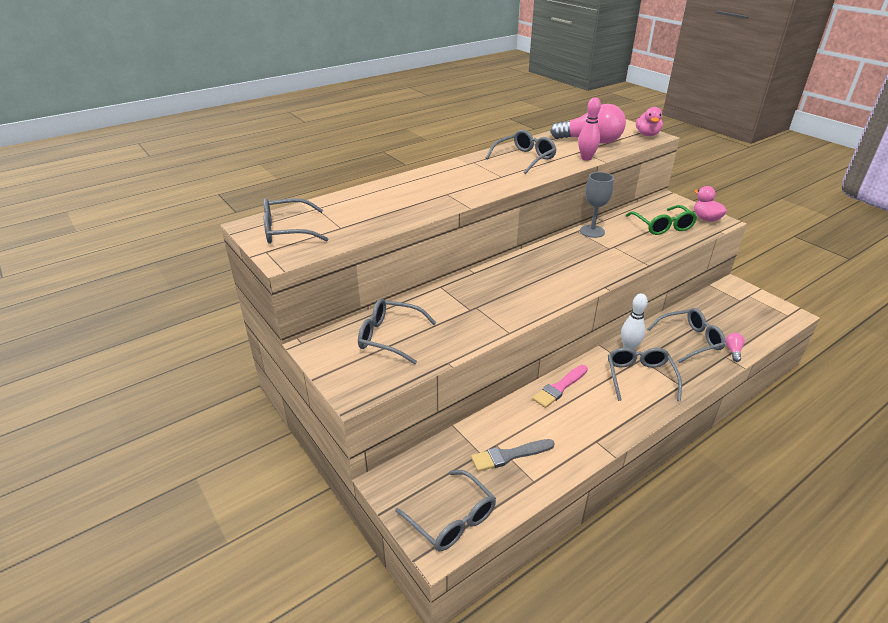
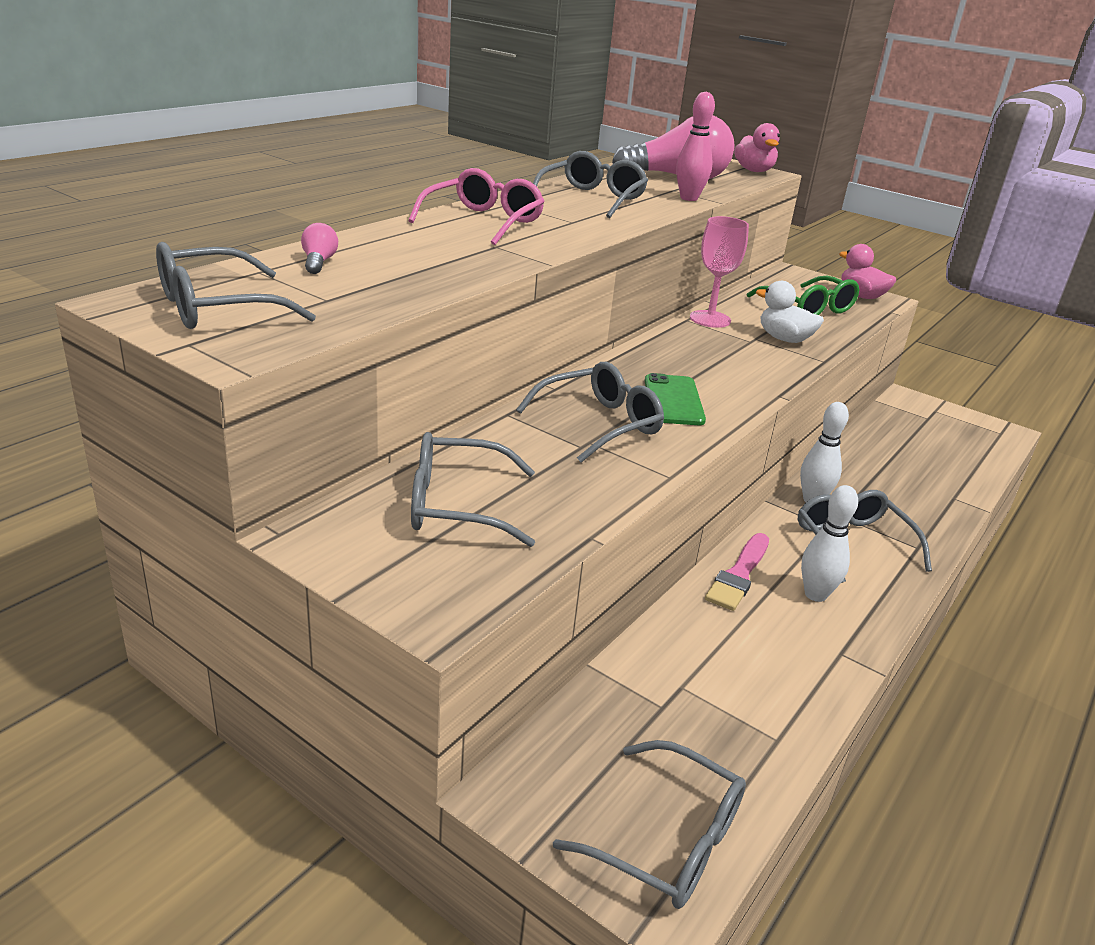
camera: 20 degrees left, 5 degrees down
grey brush [471,439,555,472] -> none
grey goblet [580,172,614,238] -> pink goblet [690,216,749,328]
grey glasses [647,308,725,363] -> grey glasses moved to [516,362,664,463]
pink light bulb [725,333,745,362] -> pink light bulb moved to [301,223,338,274]
none -> pink glasses [408,168,545,245]
none -> green phone [645,373,706,425]
none -> white duck [756,281,824,343]
none -> white bowling pin [801,485,858,602]

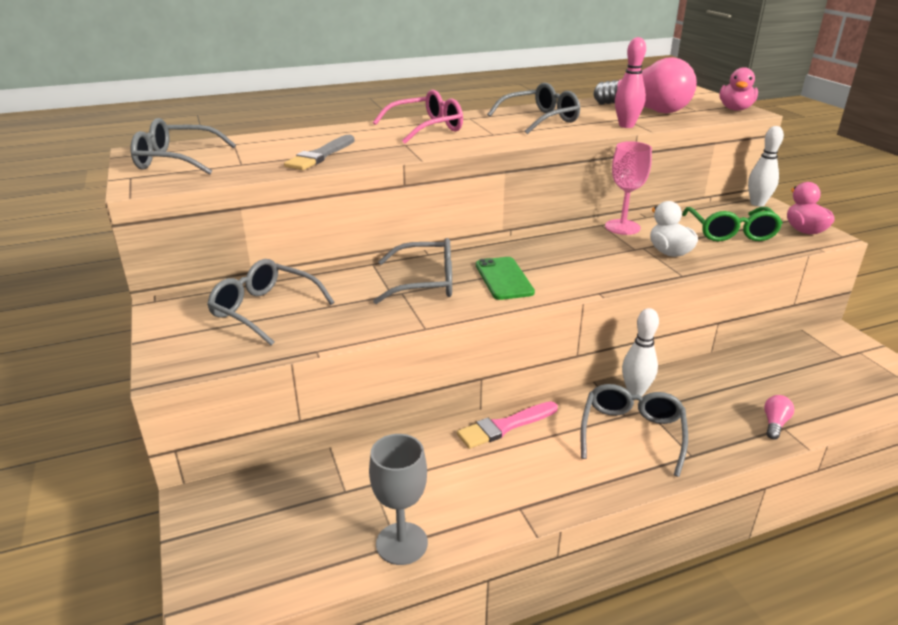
camera: 35 degrees right, 0 degrees up
pink light bulb [301,223,338,274] -> pink light bulb moved to [764,395,794,439]
grey glasses [553,740,746,909] -> none
green phone [645,373,706,425] -> green phone turned 45 degrees counterclockwise [476,257,535,300]
white bowling pin [801,485,858,602] -> white bowling pin moved to [748,126,784,206]
none -> grey brush [284,135,355,170]
none -> grey goblet [369,434,428,565]

